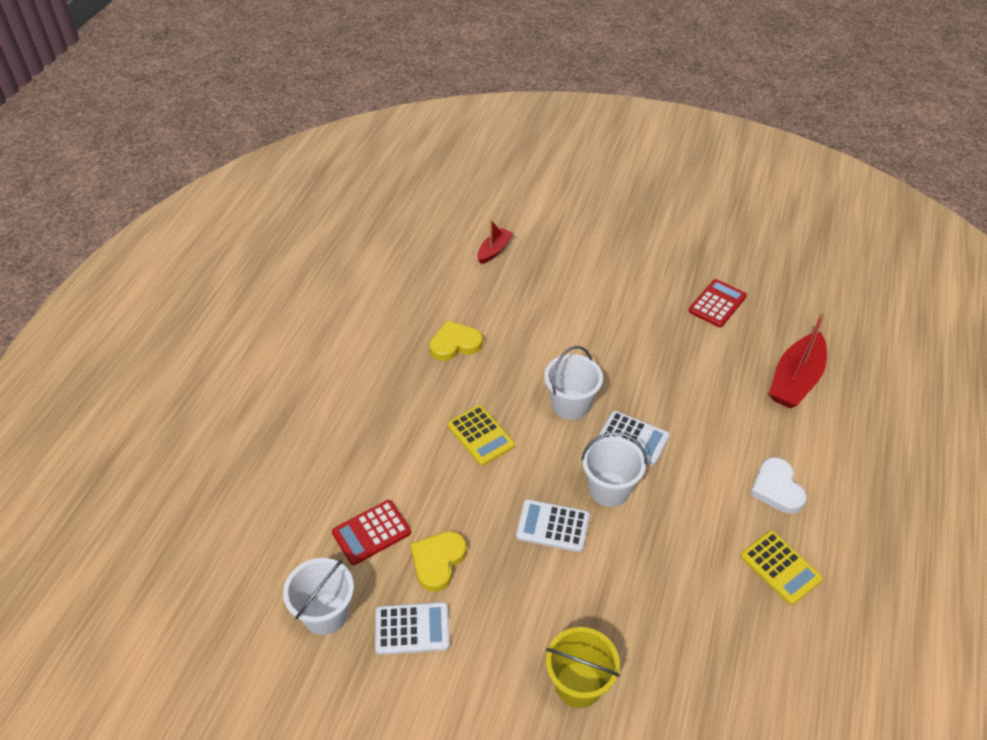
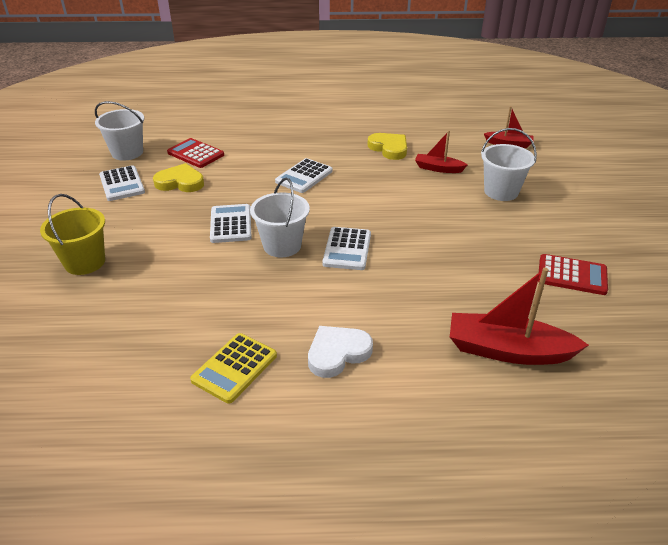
camera: 70 degrees right, 10 degrees down
yellow calculator [447,405,515,466] -> white calculator [275,158,333,193]
white bucket [544,346,603,420] -> white bucket moved to [481,128,537,201]
none -> red boat [415,131,468,173]

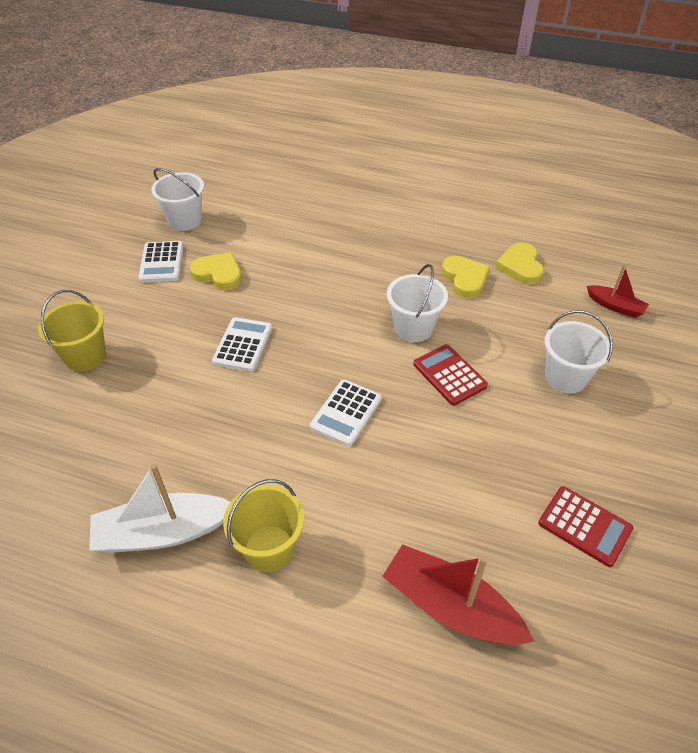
camera: 20 degrees right, 10 degrees up
red calculator [167,138,224,168] -> red calculator moved to [414,344,488,406]
yellow calculator [190,333,277,404] -> white boat [89,464,231,553]
white bucket [250,178,310,257] -> white bucket moved to [387,264,448,342]
white calculator [275,158,333,193] -> none
white heart [308,326,373,378] -> yellow bucket [223,479,304,572]
red boat [415,131,468,173] -> none
none -> yellow heart [495,242,544,285]

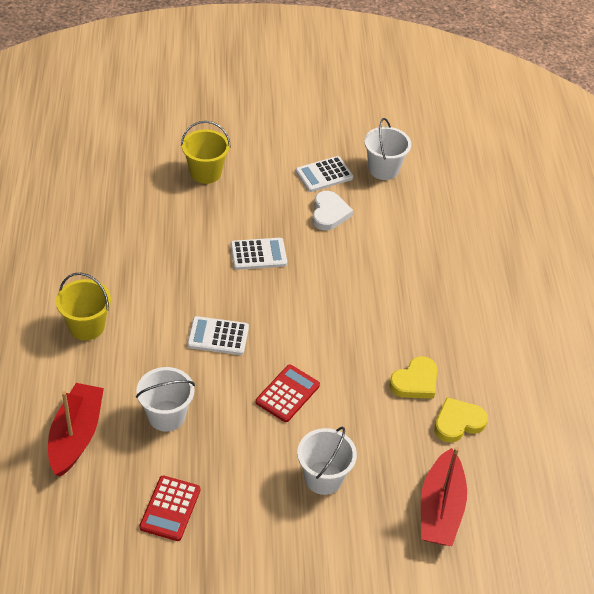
camera: 65 degrees right, 0 degrees up
white boat [89,464,231,553] -> none
yellow heart [190,252,242,290] -> white heart [312,191,353,231]
white bucket [387,264,448,342] -> white bucket moved to [136,367,195,432]
red boat [587,265,649,318] -> red boat [421,447,467,546], size x1.77

